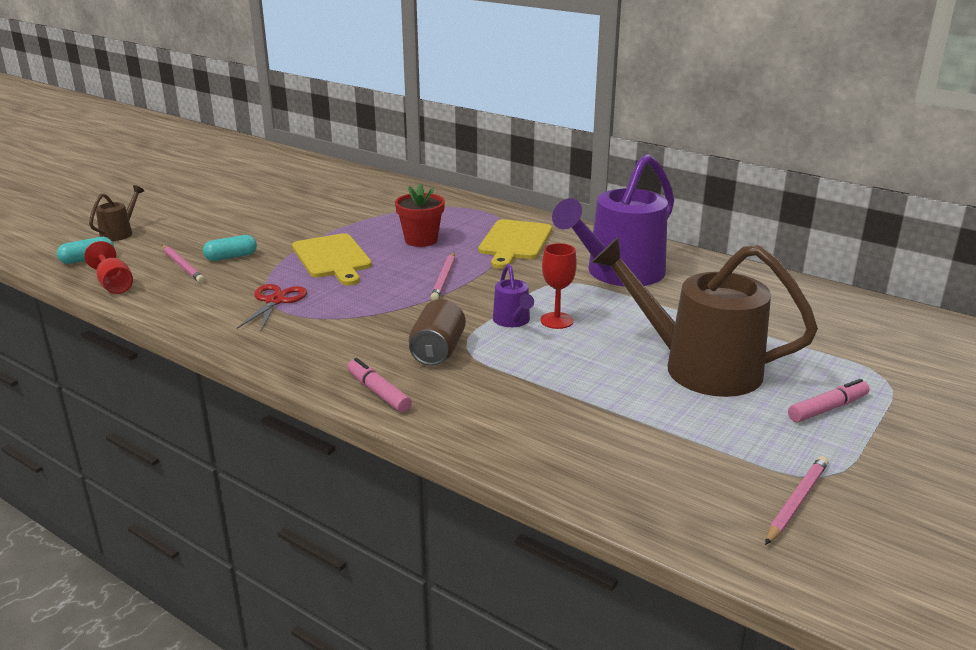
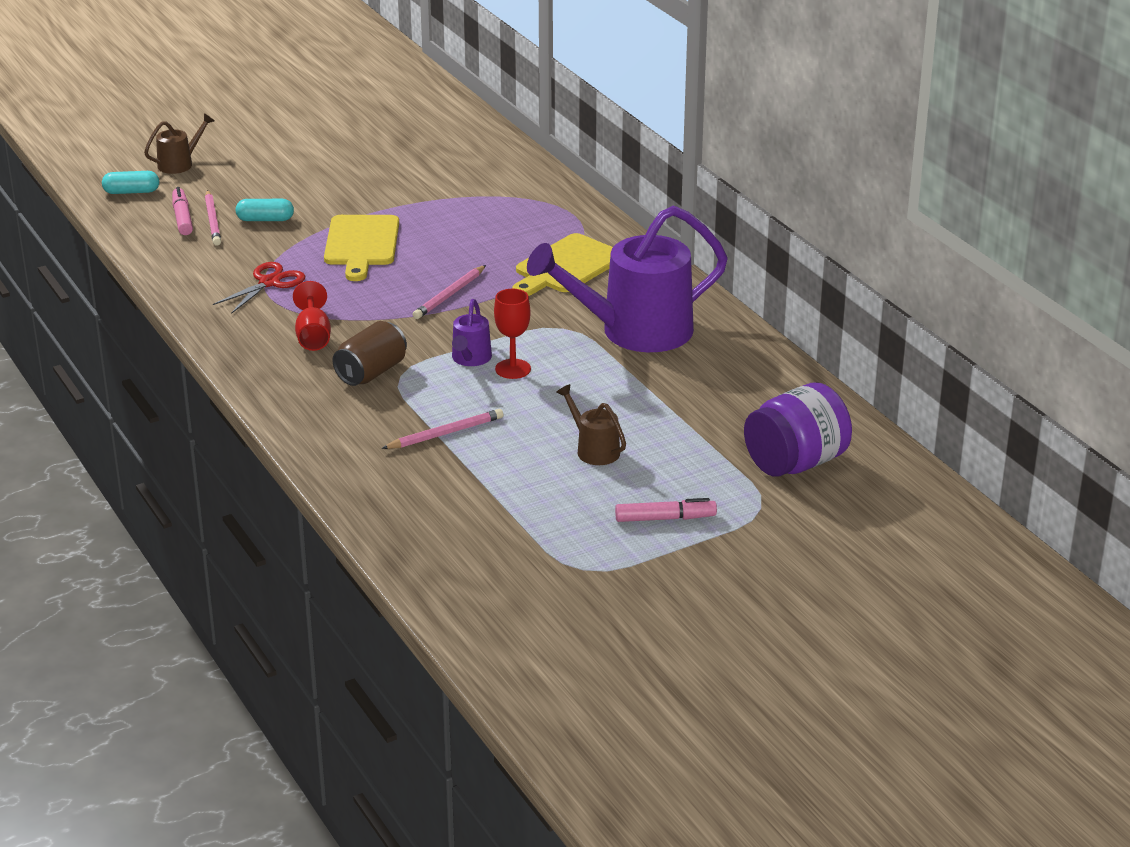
camera: 25 degrees right, 5 degrees up
red goblet [84,241,133,294] -> red goblet moved to [293,281,331,351]
pink marker [347,358,412,413] -> pink marker moved to [172,187,193,235]
red flower pot [395,183,445,247] -> none
brown watering can [591,237,818,397] -> brown watering can [556,384,626,465], size x0.44
pink pencil [765,456,829,545] -> pink pencil moved to [381,409,503,449]
none -> purple jar [744,382,852,477]

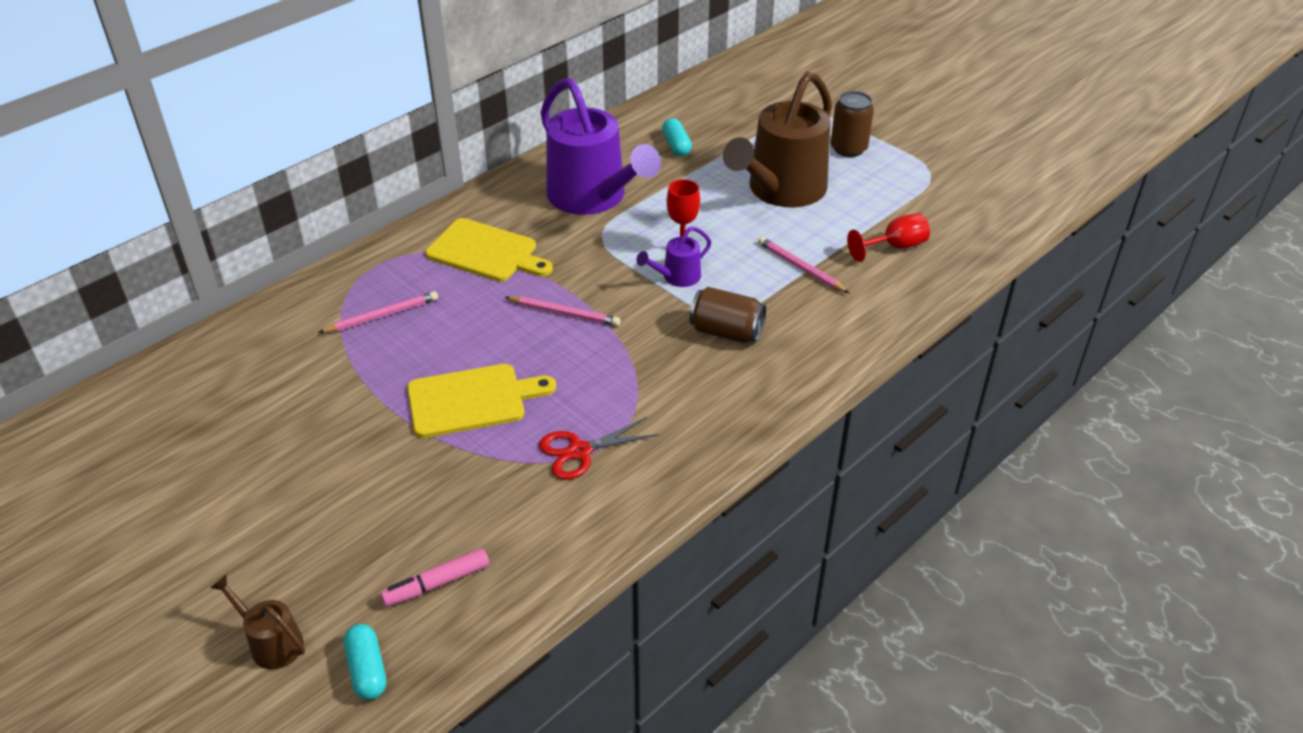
camera: 105 degrees left, 10 degrees up
pink pencil [205,190,221,246] -> pink pencil moved to [318,291,438,333]
red scissors [213,262,305,314] -> red scissors turned 45 degrees counterclockwise [539,417,658,480]
turquoise capsule [236,199,294,221] -> turquoise capsule moved to [662,118,692,156]
red goblet [293,281,331,351] -> red goblet moved to [847,213,930,262]
purple watering can [452,299,492,366] -> purple watering can turned 150 degrees clockwise [636,226,712,287]
brown watering can [556,384,626,465] -> brown watering can [723,71,832,207], size x2.28
pink marker [615,498,717,522] -> brown can [831,91,874,157]
purple jar [744,382,852,477] -> none

